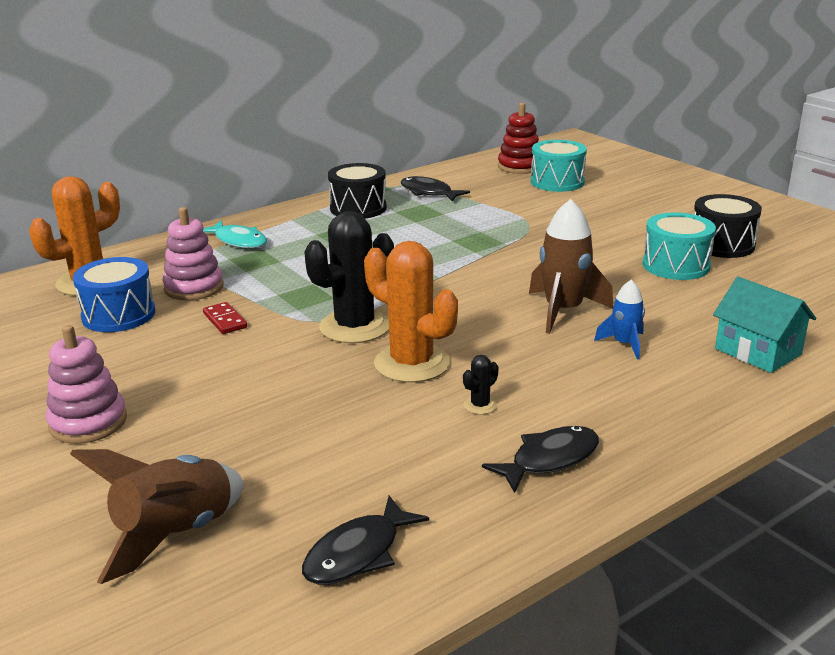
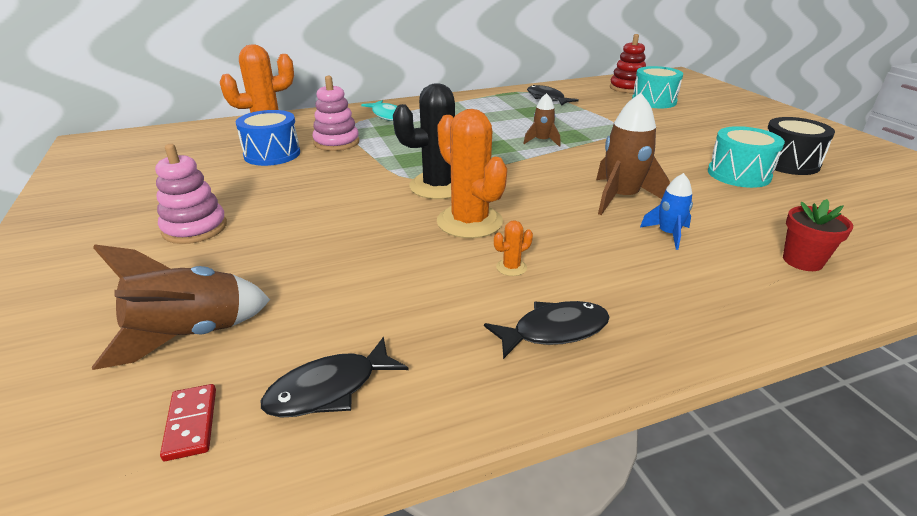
camera: 15 degrees right, 5 degrees up
red domino [203,302,247,334] -> red domino moved to [160,384,216,461]
black drum [328,163,387,219] -> none
black cactus [463,355,499,415] -> orange cactus [494,221,533,276]
turquoise house [713,277,816,373] -> red flower pot [783,199,853,271]
none -> brown rocket [523,93,560,147]

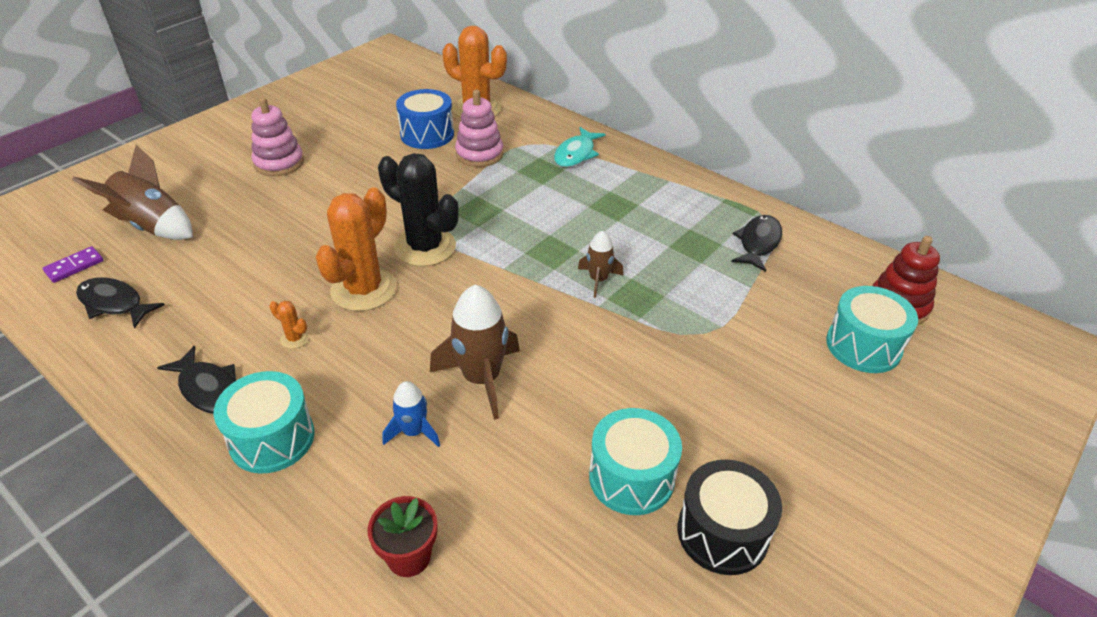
camera: 60 degrees right, 10 degrees up
red domino [160,384,216,461] -> purple domino [42,246,103,283]
none -> turquoise drum [214,371,315,474]

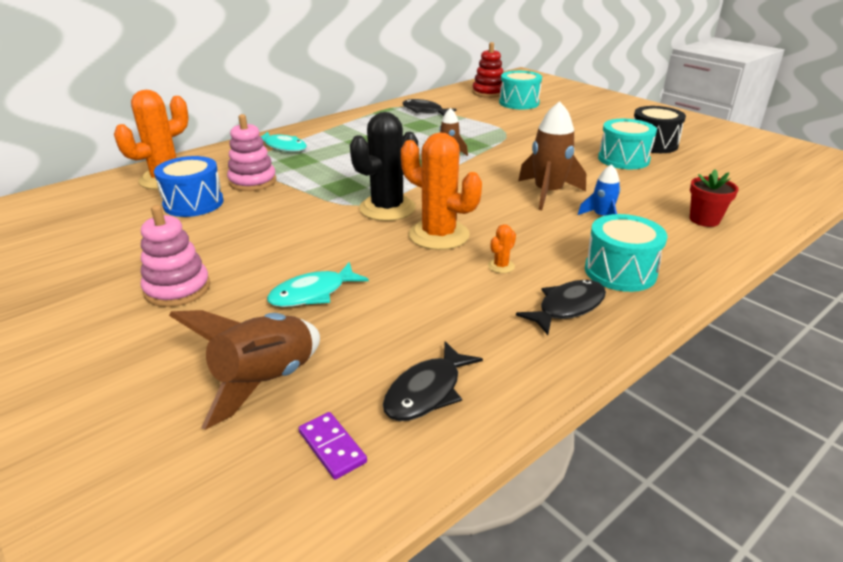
camera: 80 degrees left, 10 degrees down
none -> turquoise fish [267,262,369,307]

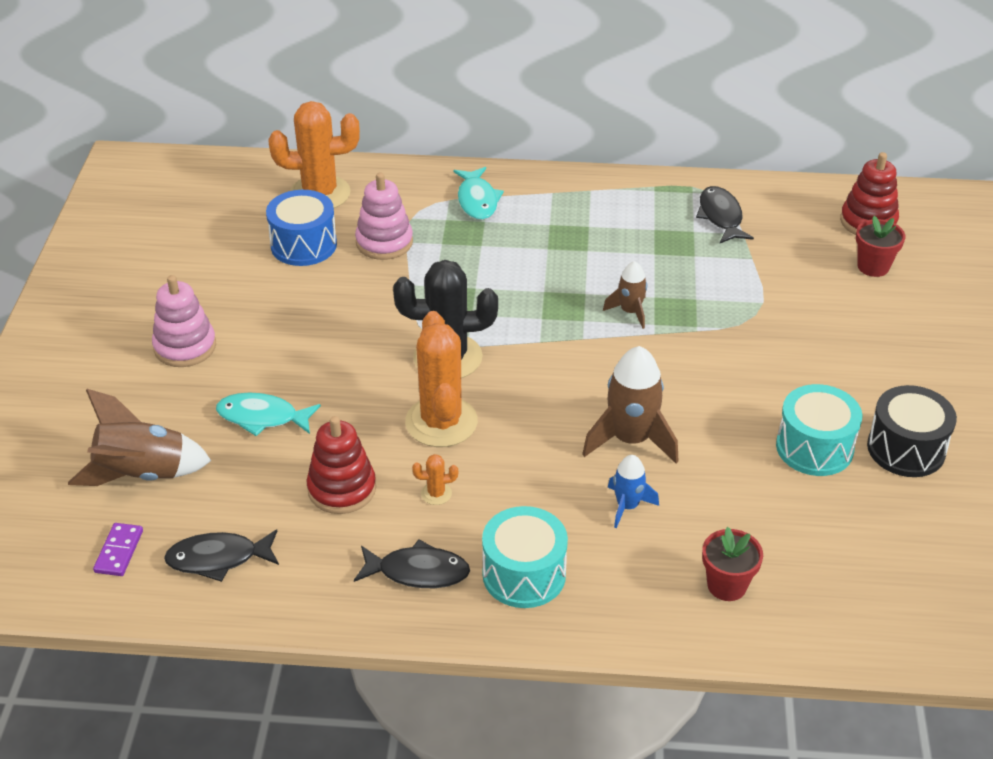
camera: 45 degrees right, 10 degrees up
turquoise drum [499,71,542,109] -> red flower pot [856,216,905,277]
none -> red stacking toy [307,416,376,514]

